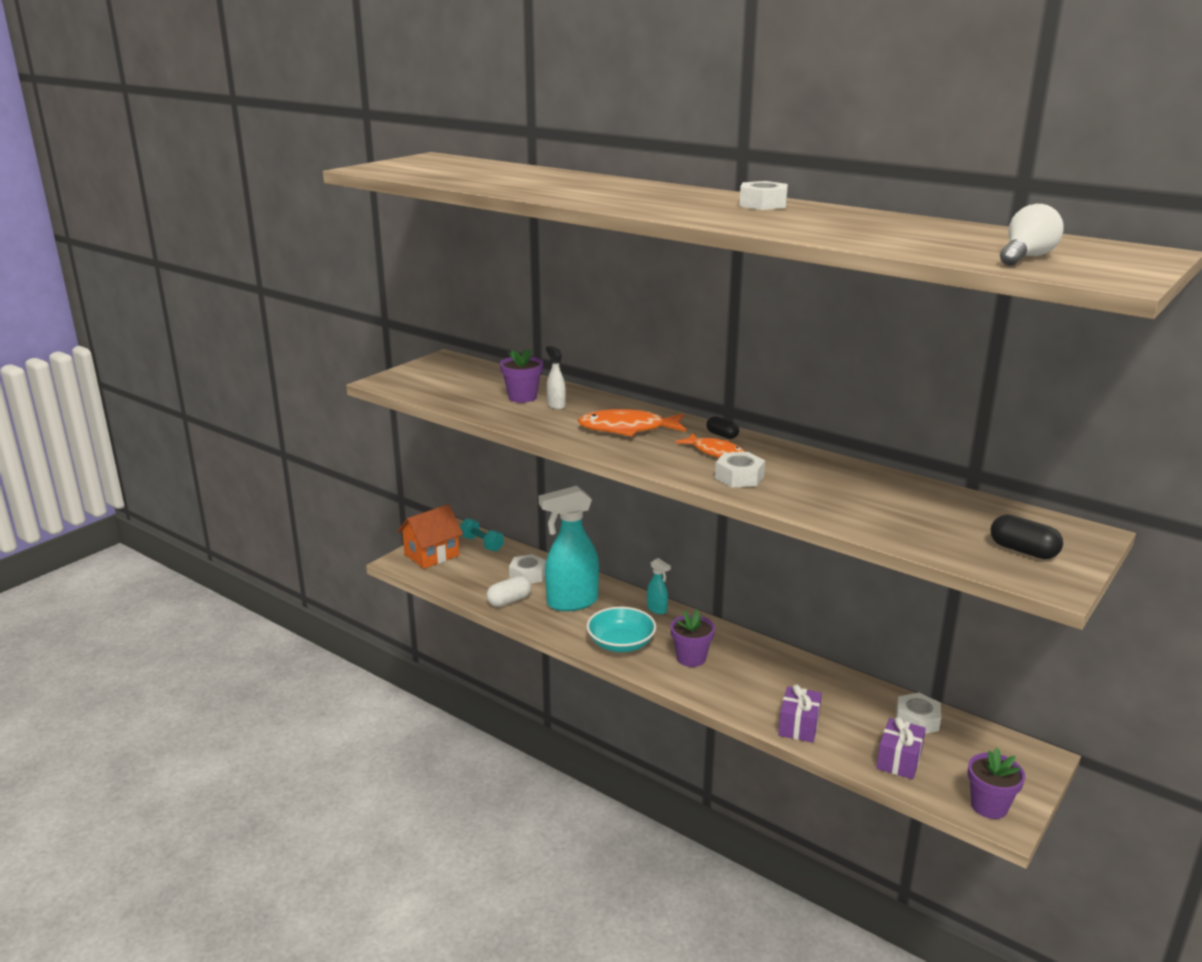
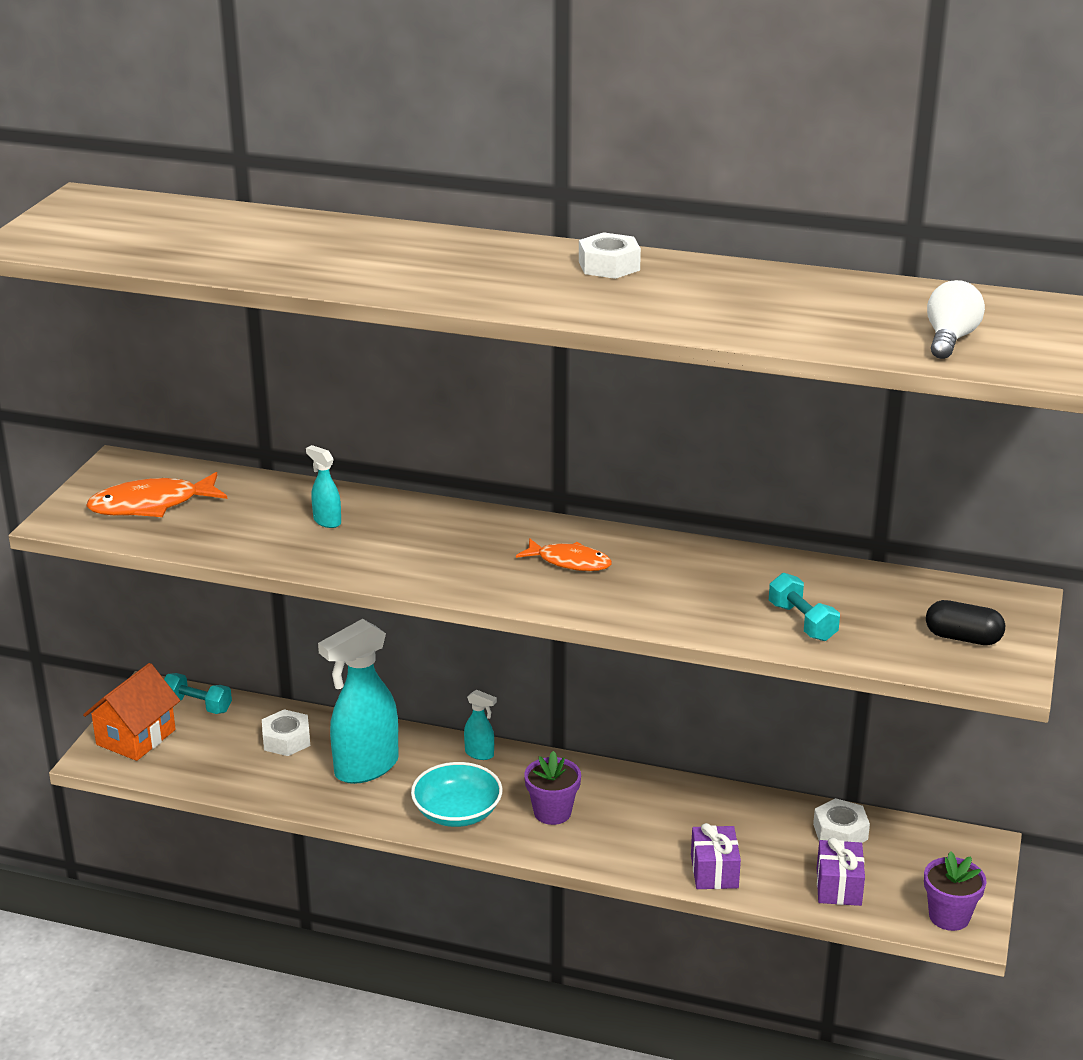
camera: 20 degrees left, 5 degrees up
white capsule [487,576,532,607] -> none
purple flower pot [500,348,543,403] -> none
white spray bottle [546,346,566,410] -> turquoise spray bottle [306,445,341,528]
orange fish [578,409,686,436] -> orange fish moved to [86,472,227,517]
black capsule [706,416,739,439] -> none
white nut [715,452,765,487] -> none
none -> turquoise dumbbell [769,573,840,641]

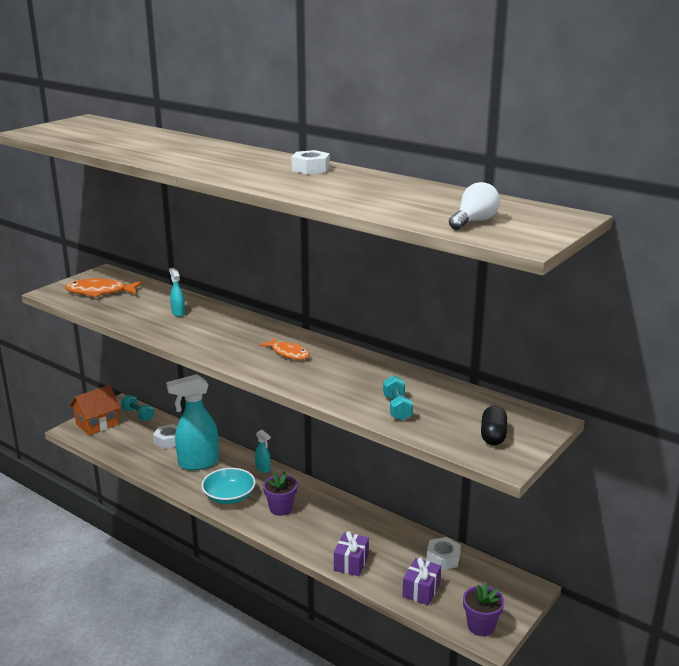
camera: 20 degrees right, 5 degrees down
black capsule [926,600,1005,645] -> black capsule turned 60 degrees clockwise [481,406,507,445]

